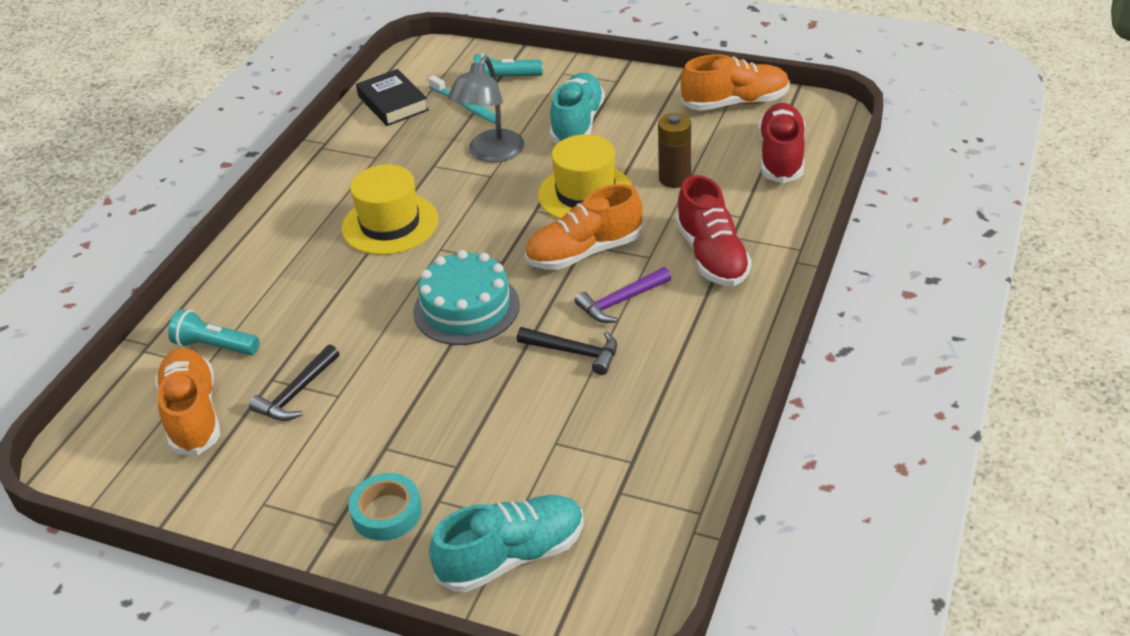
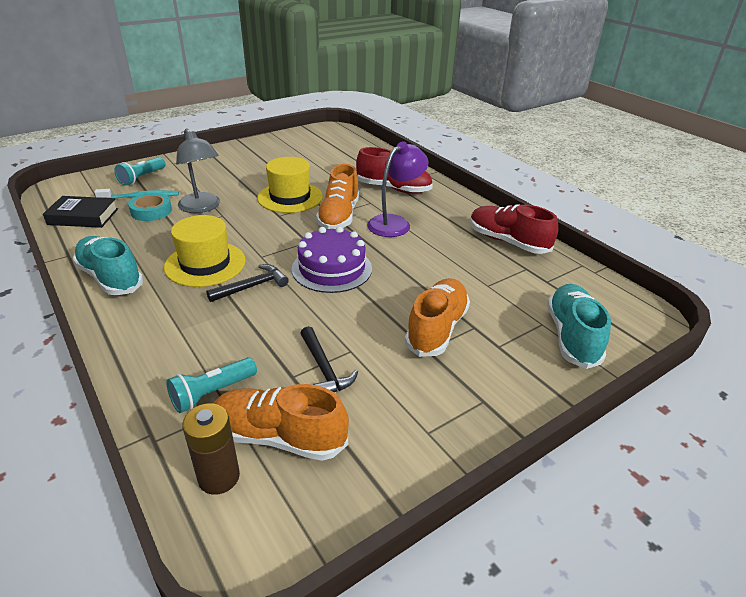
camera: 60 degrees left, 5 degrees down
turquoise tape [349,473,422,541] -> turquoise tape moved to [128,193,172,221]
turquoise cake [413,250,520,345] -> purple cake [292,227,372,293]
black hammer [517,327,617,375] -> black hammer moved to [206,264,289,302]
turquoise shoe [550,73,605,144] -> turquoise shoe moved to [72,236,144,295]
purple hammer [575,267,671,323] -> purple lamp [367,141,429,237]
brown battery [658,113,691,188] -> brown battery moved to [182,403,240,495]
orange shoe [681,55,790,111] -> orange shoe moved to [405,278,470,357]
red shoe [758,103,806,183] -> red shoe moved to [470,204,558,254]

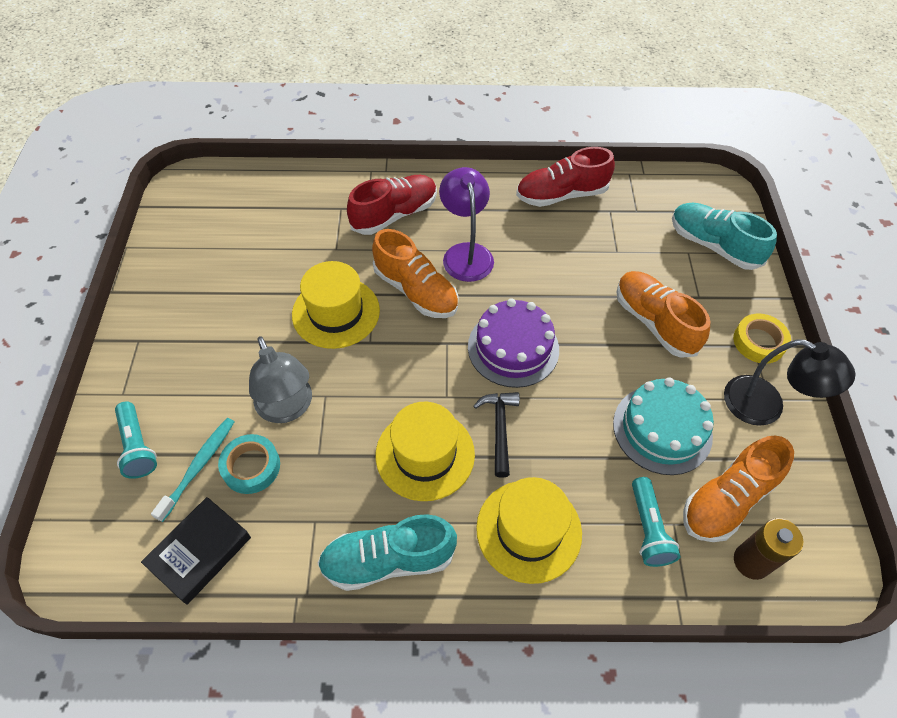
camera: 55 degrees left, 20 degrees up
grey lamp [176,129,220,213] -> grey lamp turned 60 degrees clockwise [249,336,312,423]
black hammer [300,326,358,392] -> turquoise cake [613,377,714,475]
none -> yellow hat [476,477,582,584]
none -> black lamp [724,339,856,426]
none -> yellow tape [733,313,791,363]

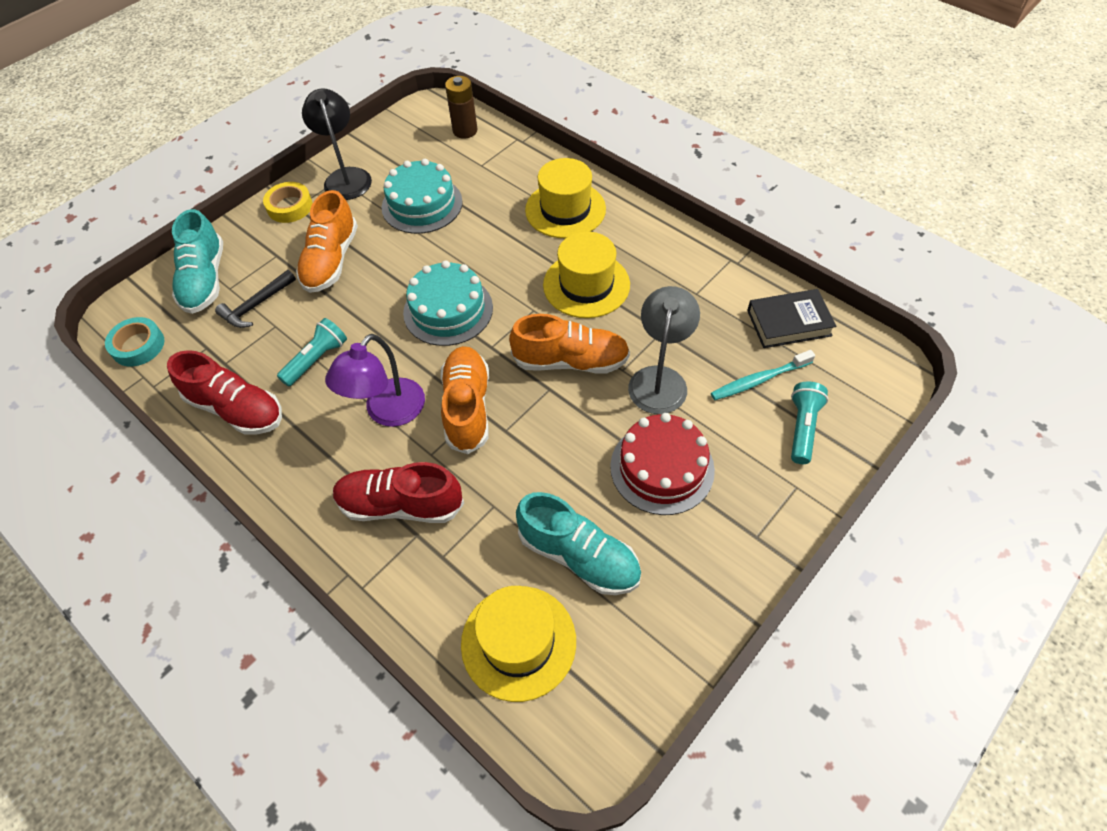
camera: 135 degrees left, 0 degrees up
turquoise tape [218,434,280,494] -> turquoise tape moved to [105,317,164,367]
yellow hat [292,261,380,349] -> yellow hat moved to [461,586,576,702]
turquoise shoe [317,514,457,591] -> turquoise shoe moved to [516,492,641,595]
purple cake [468,298,559,388] -> turquoise cake [403,260,493,346]
black hammer [474,392,520,478] -> black hammer moved to [215,270,296,328]
turquoise flashlight [632,477,681,567] -> turquoise flashlight moved to [277,318,347,387]
orange shoe [683,435,794,542] -> orange shoe moved to [509,314,630,374]
none -> red cake [610,413,715,515]

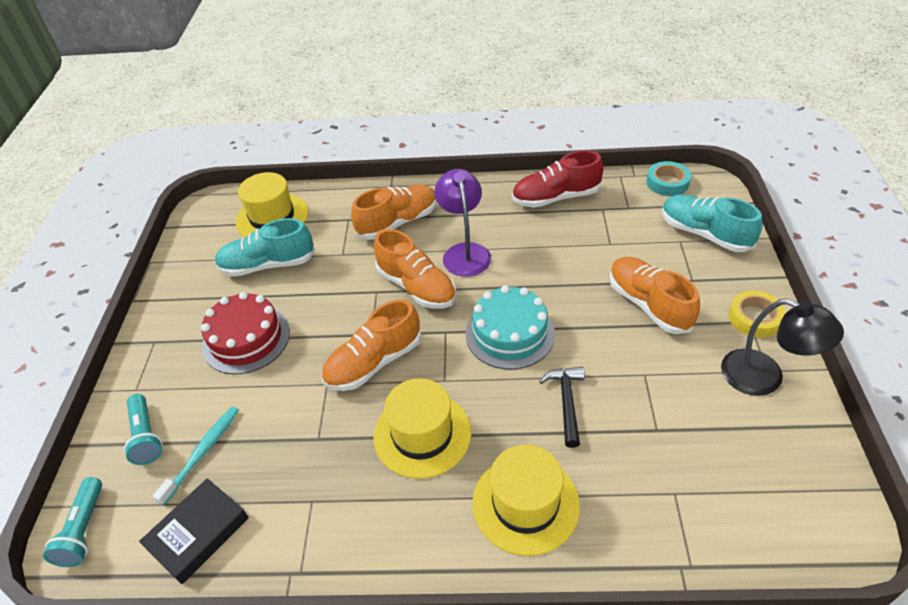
camera: 140 degrees right, 10 degrees down
black hammer [215,270,296,328] -> black hammer moved to [539,367,585,448]
turquoise flashlight [277,318,347,387] -> turquoise flashlight moved to [43,477,102,567]
red shoe [333,462,464,523] -> orange shoe [351,185,437,240]
turquoise cake [382,159,463,234] -> none
brown battery [445,76,477,138] -> none
grey lamp [628,286,700,414] -> none

